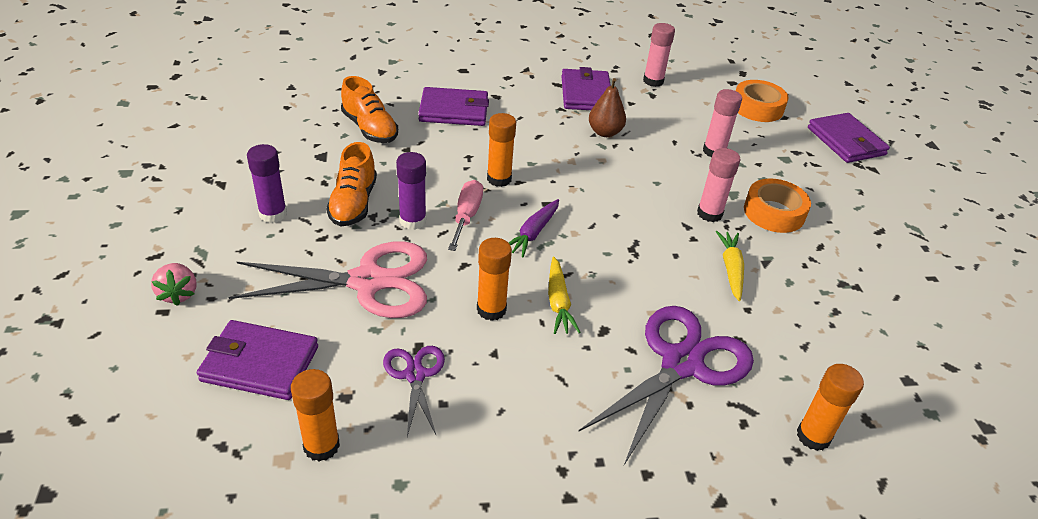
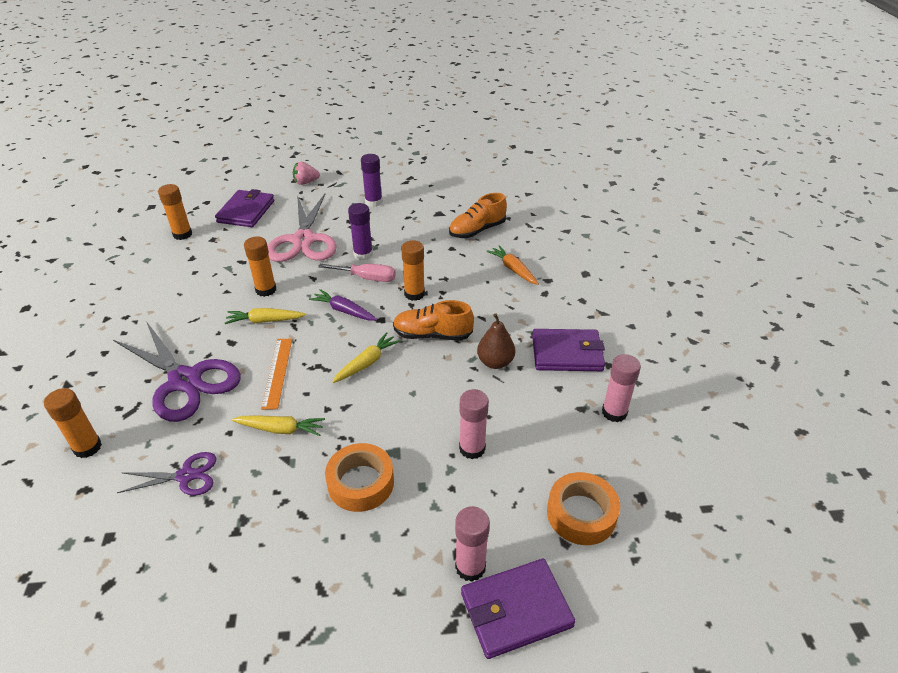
camera: 95 degrees right, 0 degrees up
orange shoe [326,142,377,227] -> orange shoe moved to [393,300,474,340]
purple scissors [383,346,445,436] -> purple scissors moved to [117,452,216,496]
purple wallet [418,87,489,126] -> orange carrot [486,245,539,285]
pink glue stick [697,148,740,222] -> pink glue stick moved to [455,506,490,582]
none -> orange ruler [261,339,292,410]
none -> yellow carrot [332,332,401,383]

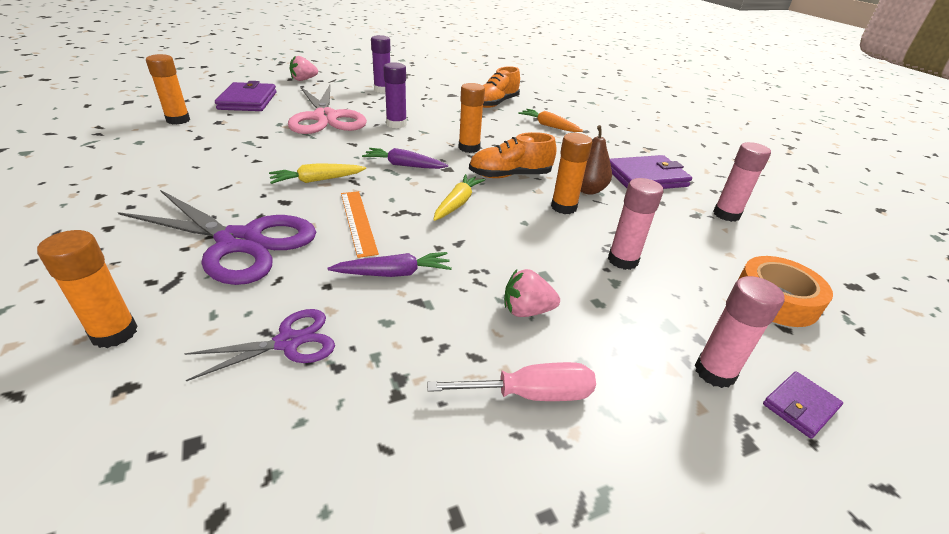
camera: 20 degrees left, 5 degrees down
yellow carrot [231,415,325,436] -> purple carrot [328,252,452,277]
orange glue stick [244,237,276,297] -> orange glue stick moved to [551,133,592,214]
pink screwdriver [318,264,396,282] -> pink screwdriver moved to [427,362,596,401]
orange tape [325,443,394,512] -> pink strawberry [504,269,560,317]
purple wallet [461,559,575,659] -> purple wallet [763,371,843,439], size x0.53

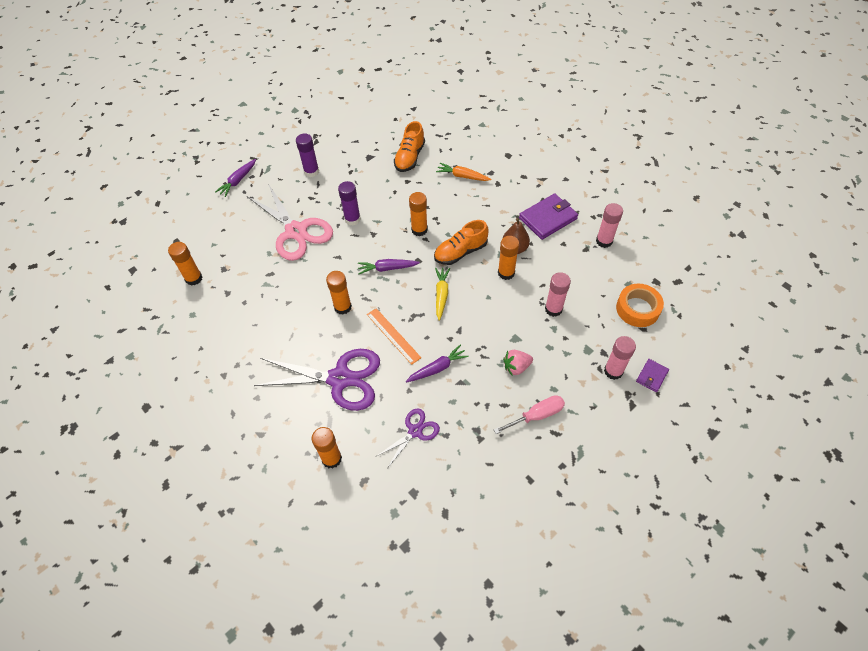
camera: 15 degrees left, 20 degrees up
purple wallet [215,81,277,111] -> none
yellow carrot [269,163,366,184] -> orange glue stick [326,271,352,315]
pink strawberry [290,55,318,81] -> purple carrot [215,159,256,197]

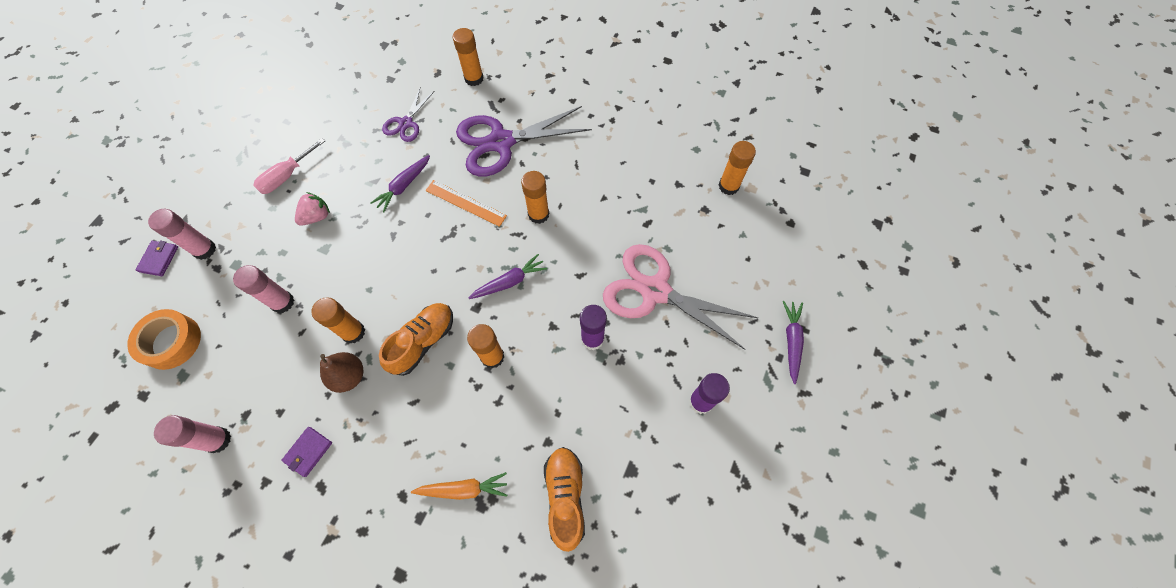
camera: 155 degrees right, 10 degrees up
yellow carrot [435,268,450,321] -> none
purple wallet [519,193,578,240] -> purple wallet [281,427,332,477], size x0.53

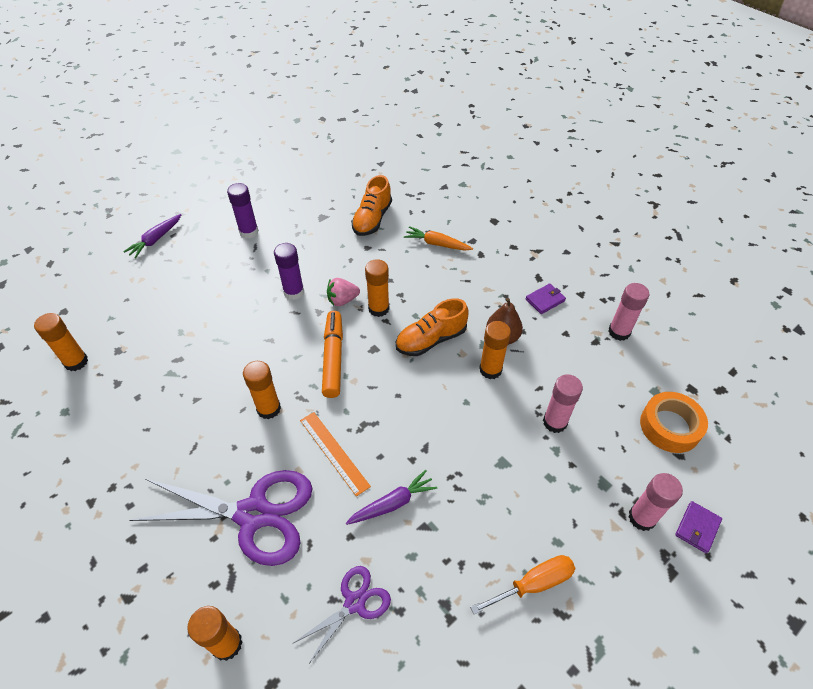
camera: 155 degrees left, 15 degrees down
pink screwdriver [253,138,325,194] -> orange screwdriver [470,555,576,614]
pink strawberry [295,192,330,226] -> pink strawberry moved to [327,278,360,306]
purple carrot [469,254,547,299] -> orange marker [322,311,343,398]
pink scissors [603,244,758,350] -> none

